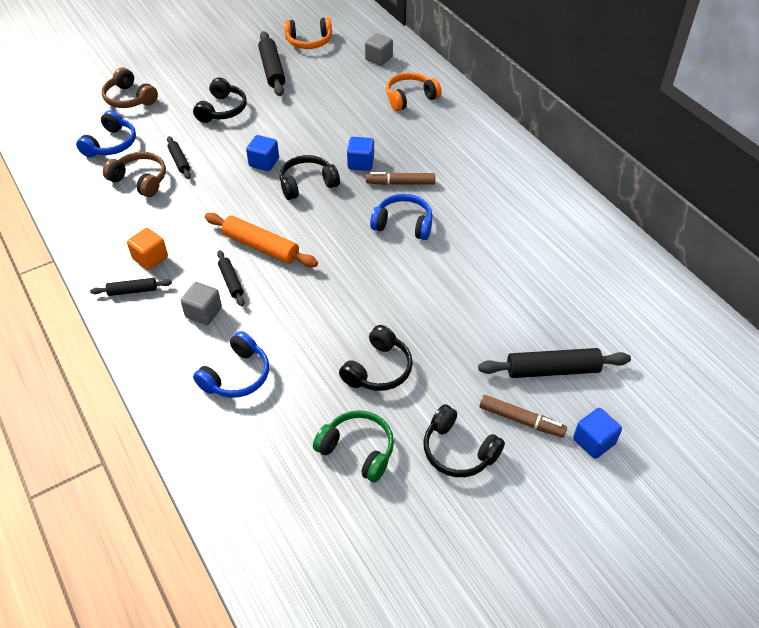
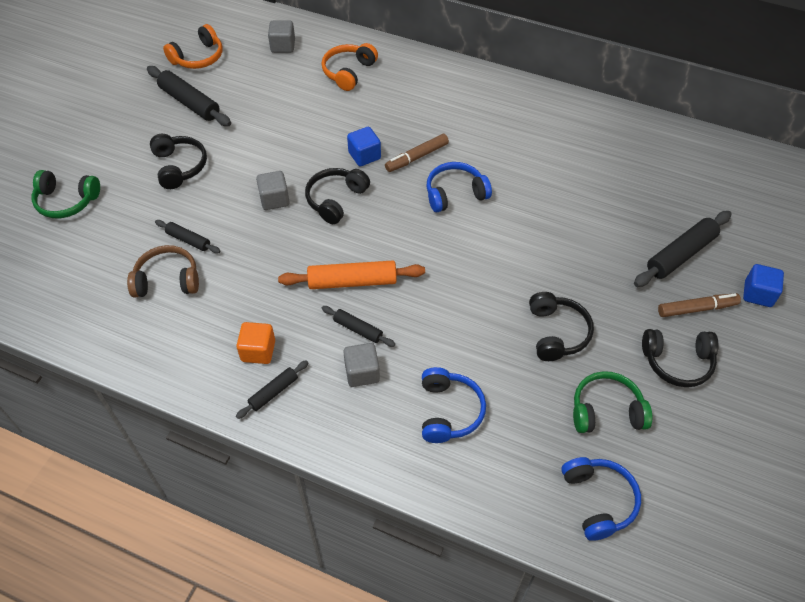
camera: 35 degrees left, 5 degrees up
blue headphones [76,110,136,157] -> blue headphones moved to [561,457,641,541]
brown headphones [102,67,158,108] -> green headphones [32,170,100,218]
blue cube [246,135,279,171] -> grey cube [256,171,289,210]

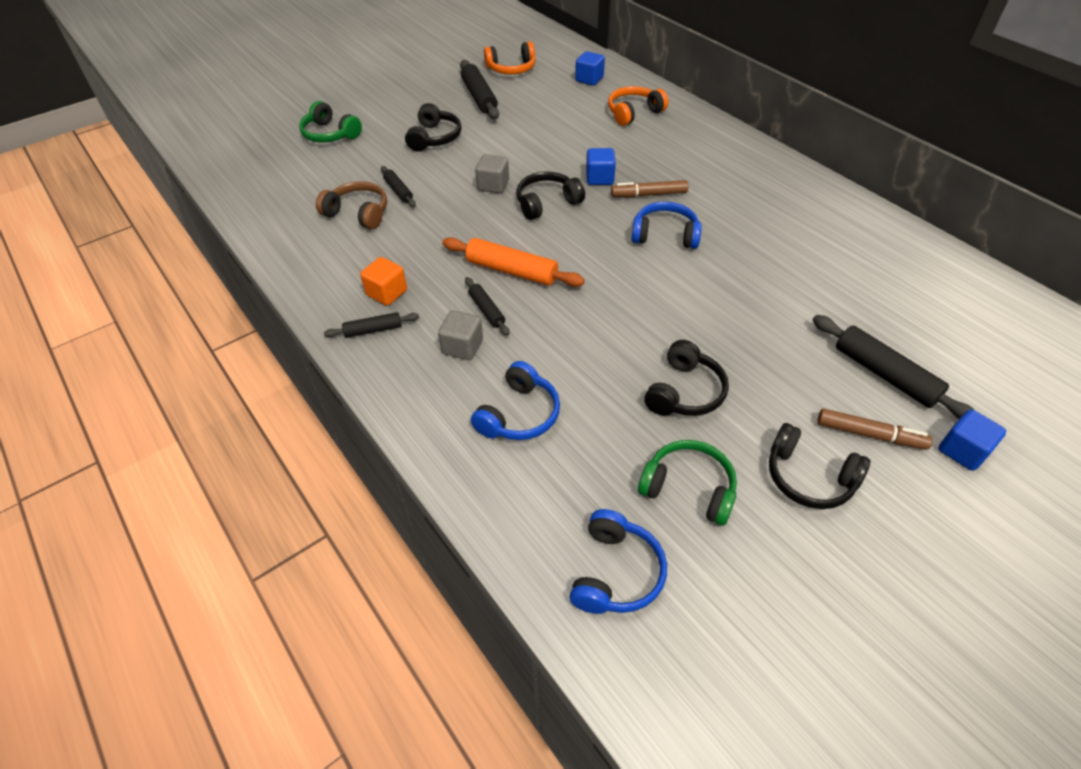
camera: 30 degrees right, 5 degrees down
grey cube [268,21,295,53] -> blue cube [575,51,605,86]
black rolling pin [634,211,732,287] -> black rolling pin turned 60 degrees clockwise [813,315,974,419]

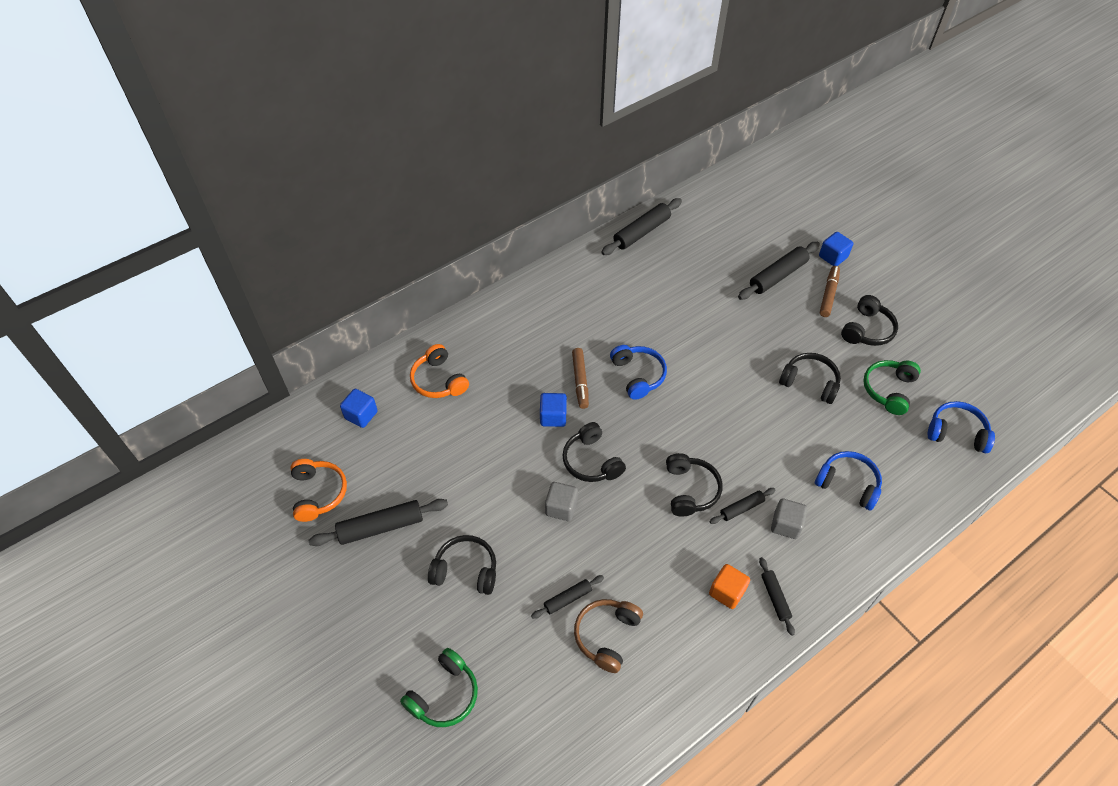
camera: 90 degrees left, 5 degrees up
orange rolling pin [442,237,585,287] -> black headphones [666,453,722,517]
blue headphones [631,202,702,249] -> blue headphones turned 150 degrees clockwise [610,345,667,400]
none -> black rolling pin [601,198,682,255]

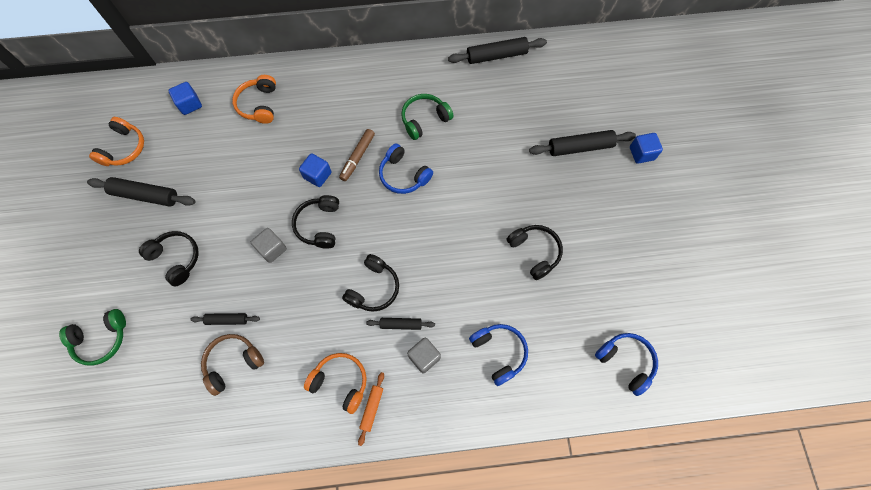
camera: 30 degrees right, 15 degrees up
blue headphones [610,345,667,400] -> blue headphones turned 120 degrees clockwise [379,143,433,194]
orange cube [709,564,750,609] -> orange headphones [304,353,367,414]
black rolling pin [759,557,795,636] -> orange rolling pin [358,372,384,446]
brown marker [820,266,840,317] -> none
black headphones [841,295,898,346] -> none
green headphones [863,360,921,415] -> green headphones moved to [401,94,453,140]

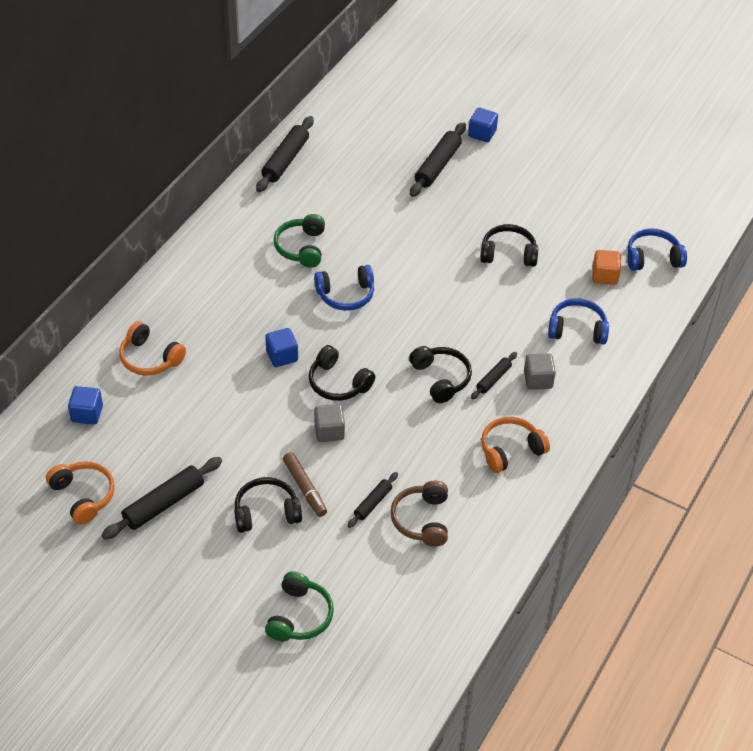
camera: 55 degrees left, 20 degrees down
brown marker [339,129,375,181] -> brown marker moved to [283,452,327,517]
orange rolling pin [358,372,384,446] -> none
none -> orange cube [592,250,621,285]

